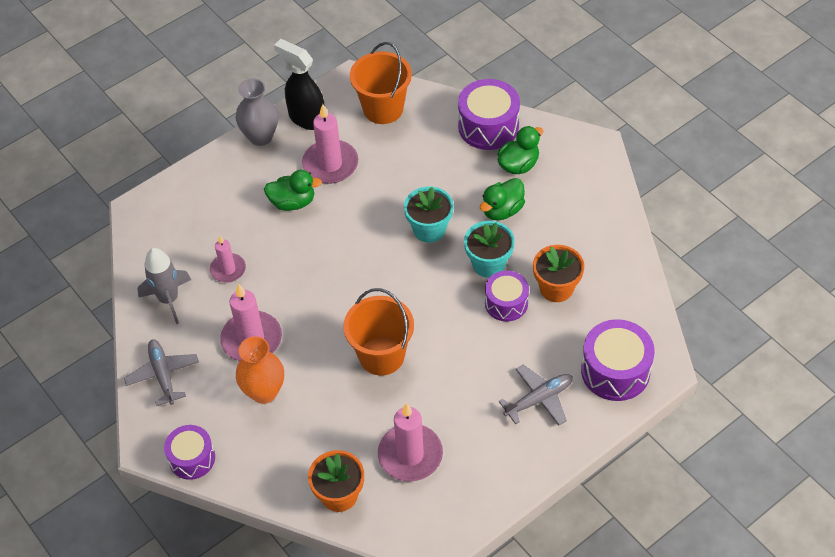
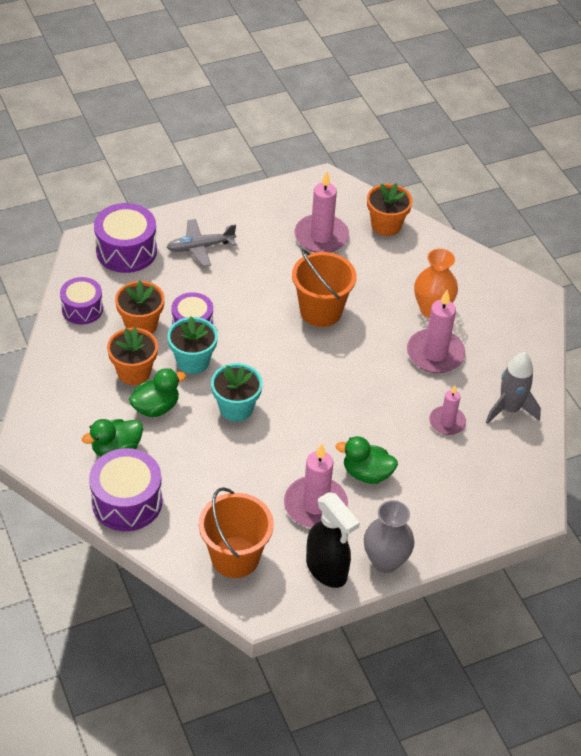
camera: 170 degrees left, 5 degrees down
grey plane [124,339,199,406] -> none
purple drum [164,425,215,480] -> purple drum moved to [60,277,103,325]
none -> orange flower pot [107,327,158,385]

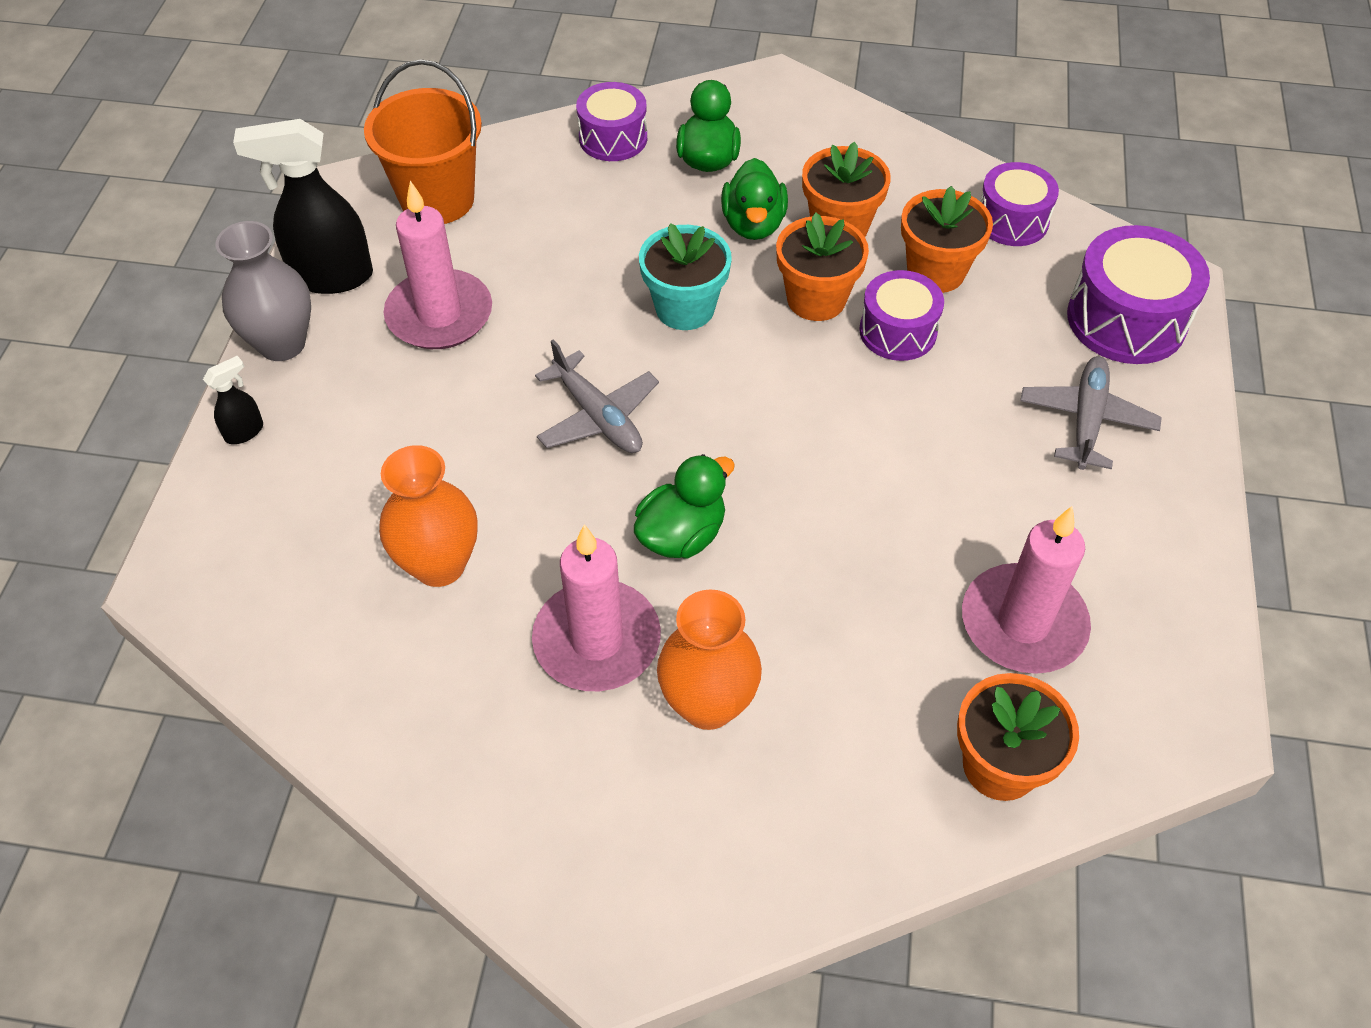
camera: 125 degrees right, 5 degrees up
purple drum [89,448,162,531] -> purple drum [576,82,647,161], size x0.65
turquoise flower pot [167,316,218,374] -> orange flower pot [776,212,869,321]
orange bucket [292,249,356,327] -> none
green duck [335,436,398,484] -> green duck moved to [634,454,735,559]
pink candle [429,385,466,435] -> orange vase [379,445,478,587]
grey rocket [486,352,541,424] -> none
none -> black spray bottle [203,356,263,444]
none -> grey plane [535,340,659,453]

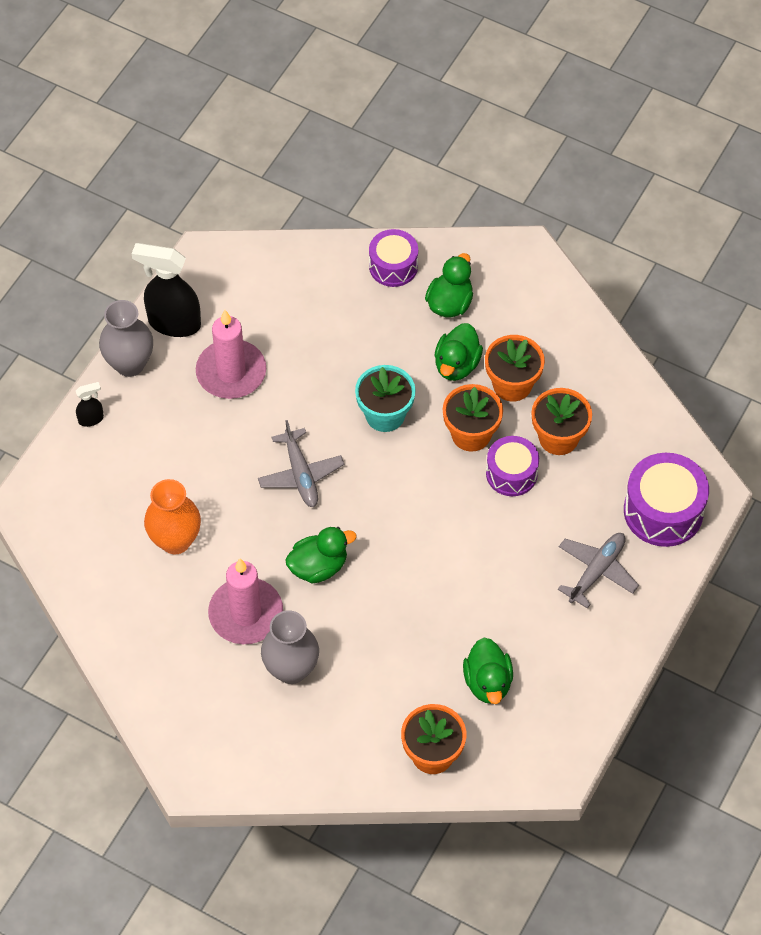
camera: 20 degrees right, 5 degrees up
orange bucket [364,59,482,224] -> none
orange vase [657,589,762,730] -> grey vase [261,610,319,684]
pink candle [962,506,1091,674] -> green duck [463,638,513,704]
purple drum [980,162,1059,246] -> none

